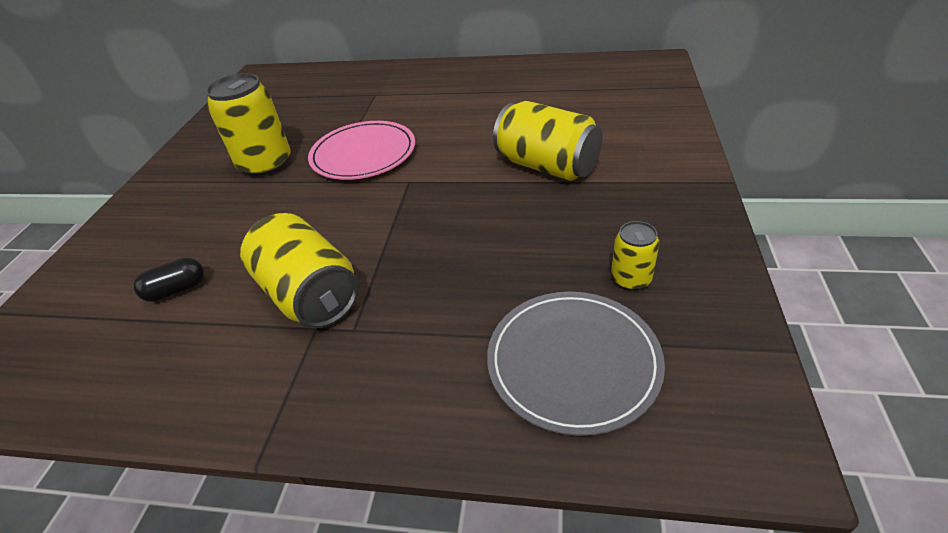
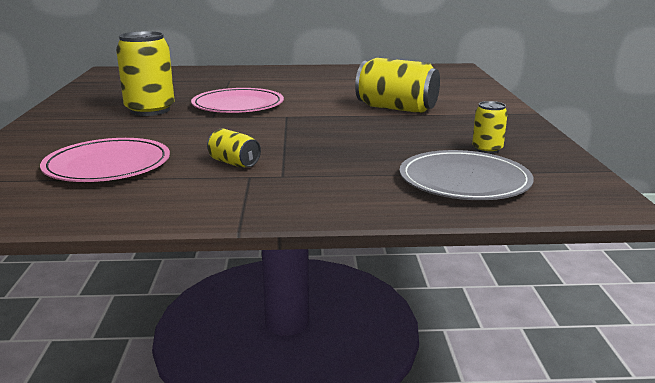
camera: 15 degrees left, 20 degrees down
black capsule [134,257,204,302] -> pink plate [40,138,170,182]
yellow can [240,213,359,328] -> yellow can [207,128,261,168], size x0.51

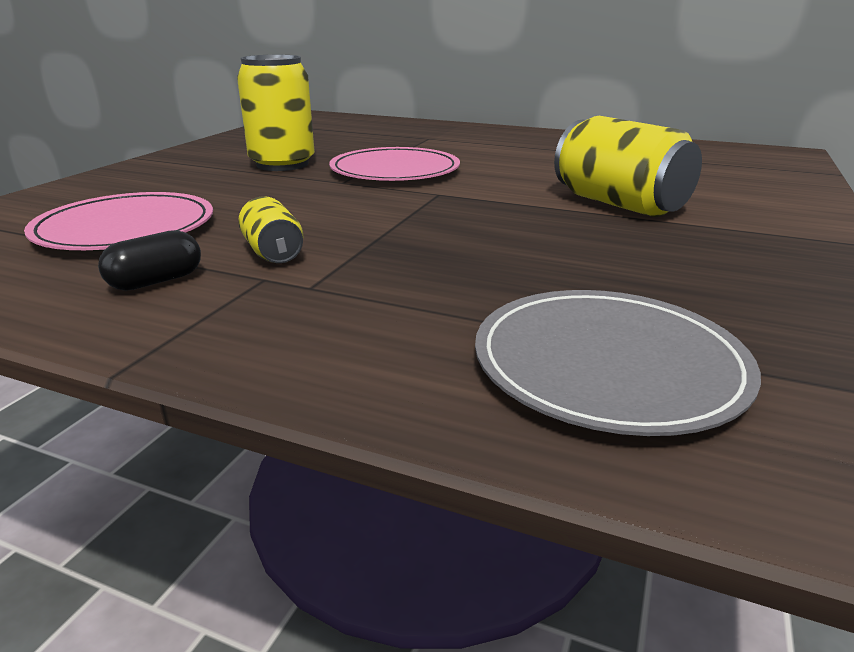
camera: 25 degrees right, 5 degrees up
yellow can [472,101,508,154] -> none
none -> black capsule [98,230,201,291]

